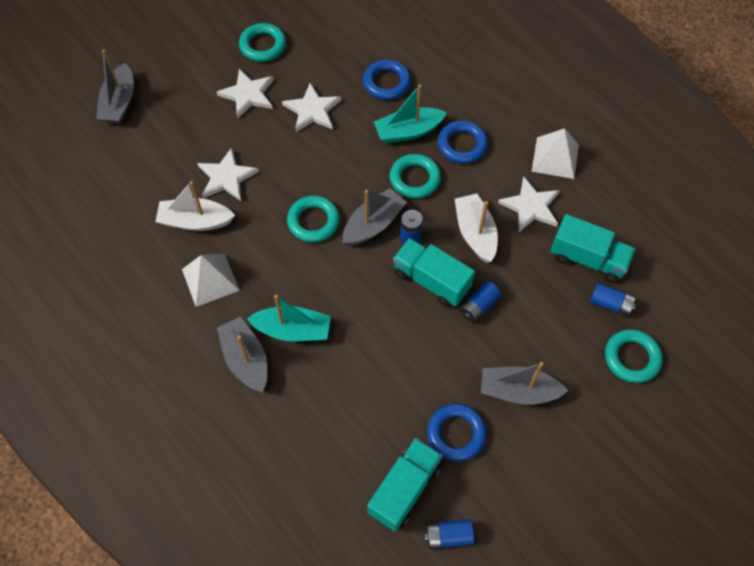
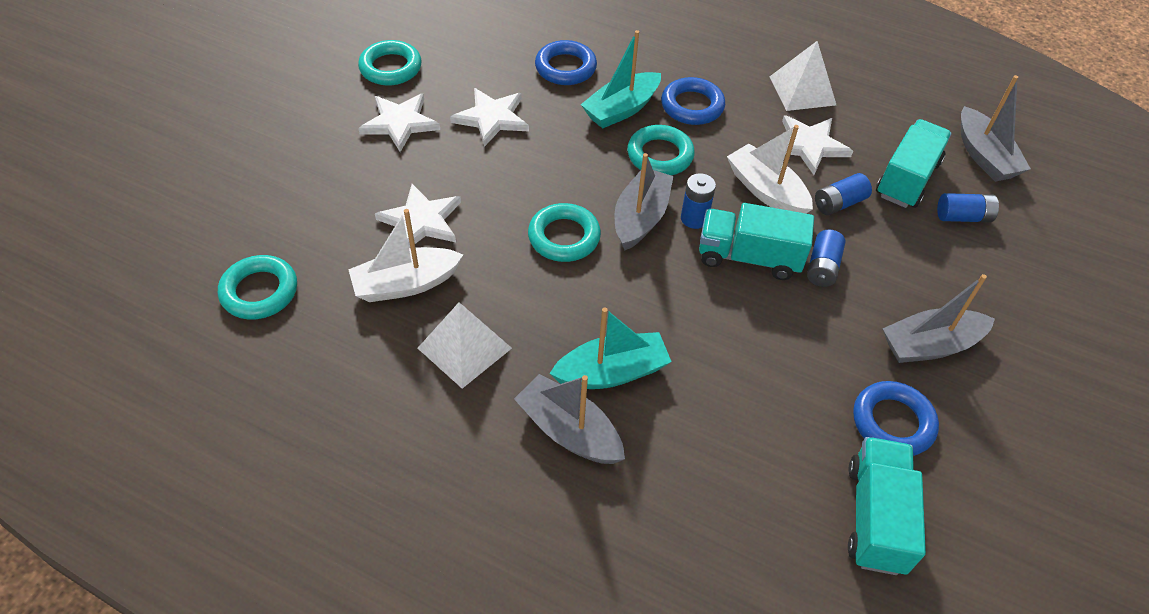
camera: 25 degrees left, 10 degrees down
grey boat [96,50,134,124] -> grey boat moved to [961,75,1031,182]
blue battery [424,519,474,549] -> blue battery moved to [815,173,872,215]
turquoise truck [551,214,636,283] -> turquoise truck turned 60 degrees counterclockwise [876,119,952,208]
turquoise ring [605,329,663,383] -> turquoise ring moved to [218,255,297,319]

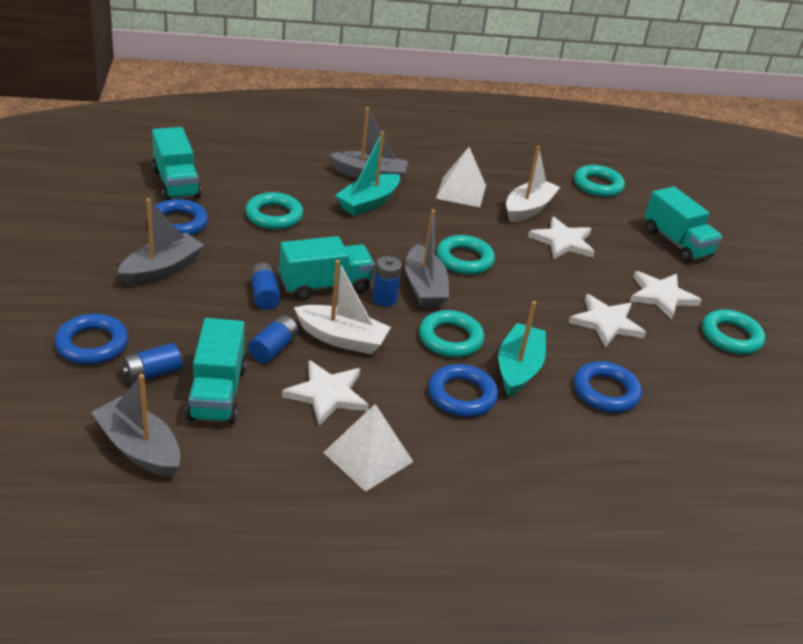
camera: 145 degrees right, 15 degrees down
none -> blue ring [55,314,129,365]
none -> turquoise ring [245,192,303,229]
none -> turquoise truck [645,187,723,262]

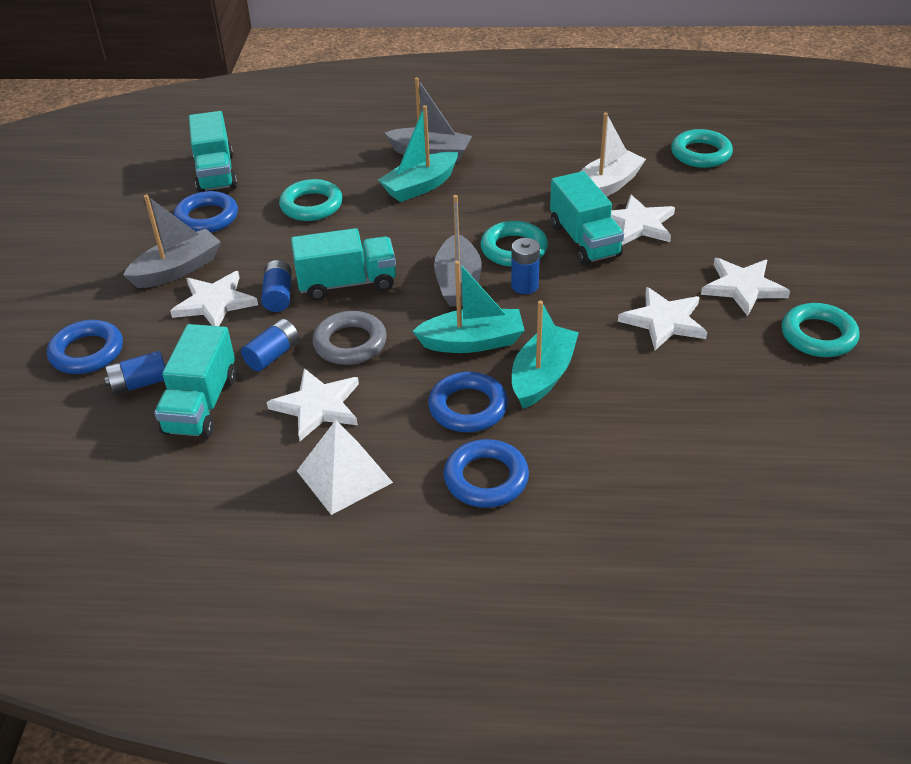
camera: 15 degrees right, 5 degrees up
grey boat [91,374,181,477] -> none
white boat [294,260,391,354] -> grey ring [312,311,387,365]
blue battery [373,256,402,307] -> blue battery moved to [511,238,540,294]
turquoise ring [419,310,484,357] -> turquoise boat [413,261,525,353]
white pyramid [436,147,486,207] -> none
blue ring [574,361,642,413] -> blue ring moved to [444,439,529,508]
turquoise truck [645,187,723,262] -> turquoise truck moved to [550,171,624,265]
none -> white star [170,271,258,326]

